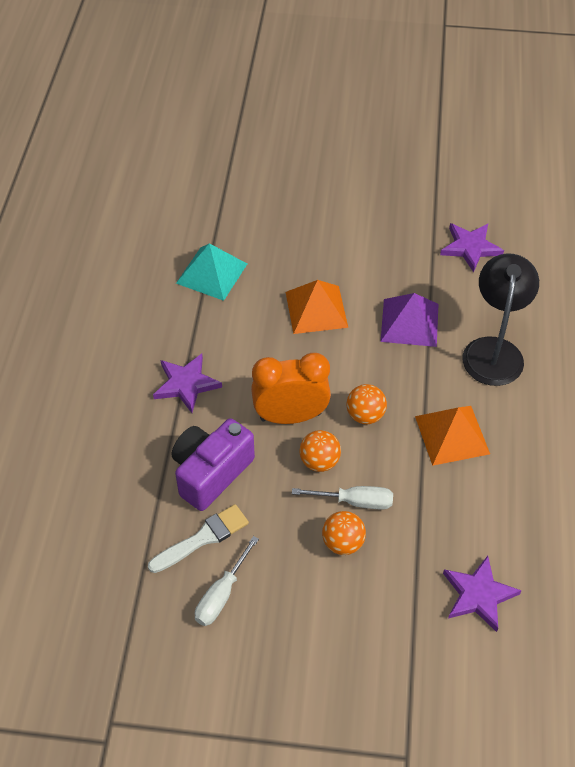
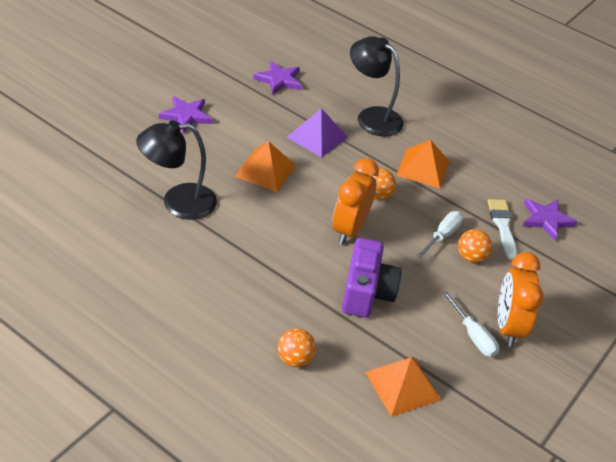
camera: 65 degrees left, 10 degrees down
white brush [148,504,249,573] -> white brush moved to [488,199,517,260]
purple star [153,354,222,413] -> purple star moved to [159,96,212,133]
purple camera [172,418,255,511] -> purple camera turned 150 degrees counterclockwise [342,238,402,318]
turquoise pyramid [176,243,247,301] -> black lamp [136,120,217,220]
orange ball [300,430,341,472] -> orange ball moved to [278,328,316,367]
none -> orange pyramid [365,357,441,417]
none -> orange clock [498,252,544,347]

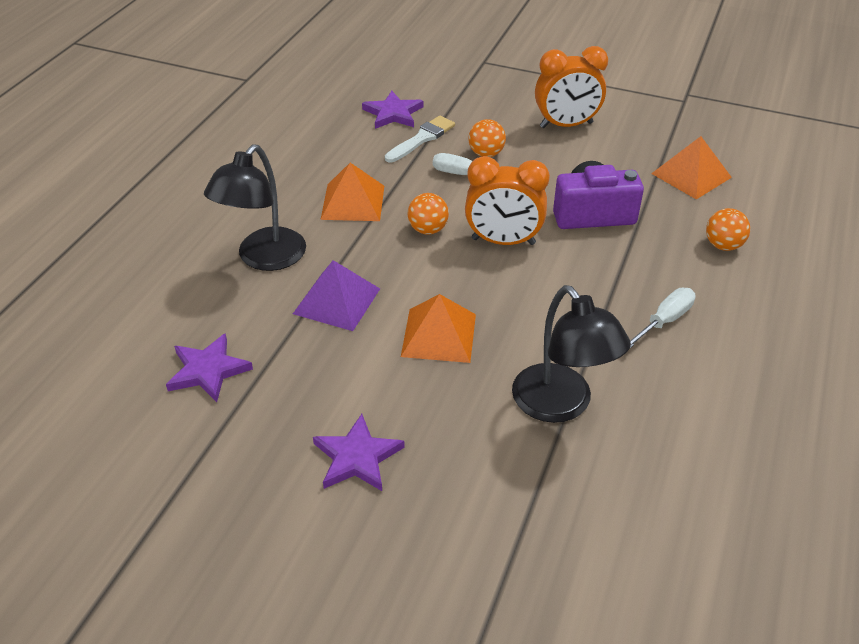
camera: 100 degrees left, 0 degrees up
white screwdriver [443,291,499,357] -> white screwdriver moved to [630,288,696,348]
white brush [488,199,517,260] -> white brush turned 150 degrees clockwise [385,116,455,162]

